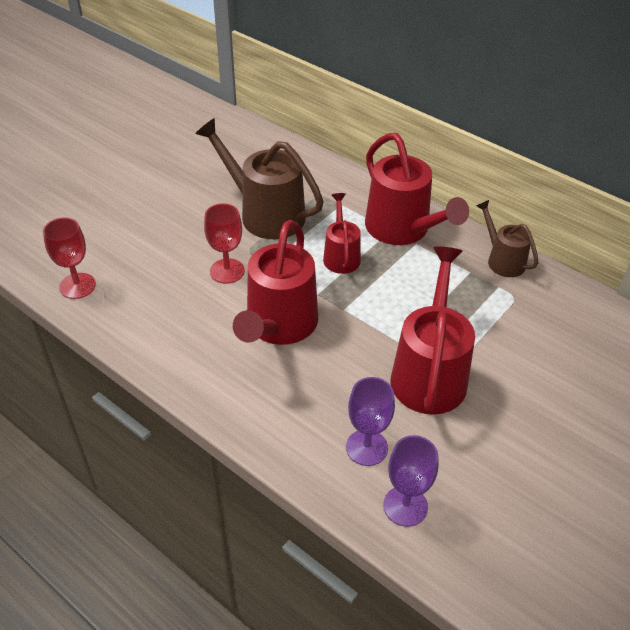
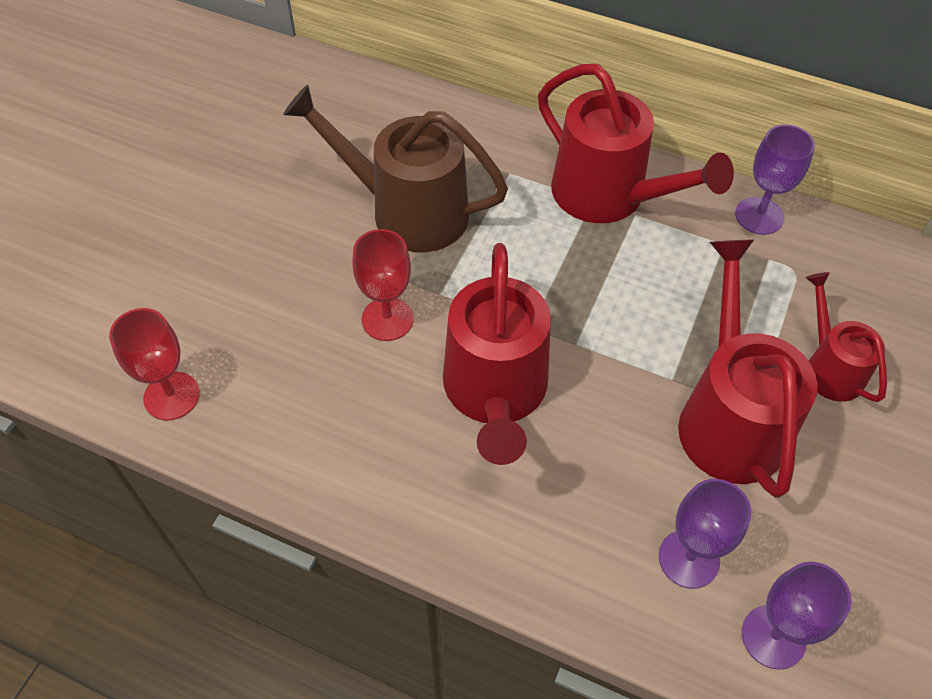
camera: 15 degrees left, 10 degrees up
red watering can [323,193,361,274] -> red watering can moved to [806,272,887,402]
brown watering can [476,200,538,277] -> purple goblet [735,124,815,235]

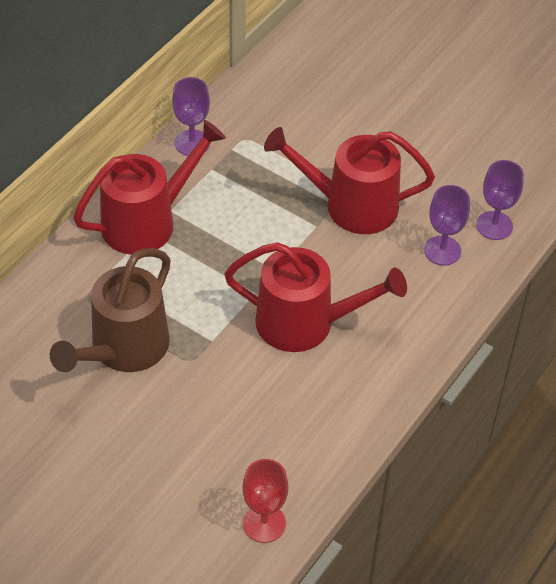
camera: 80 degrees left, 5 degrees down
red goblet [352,229,414,341] -> none
red watering can [806,272,887,402] -> none

